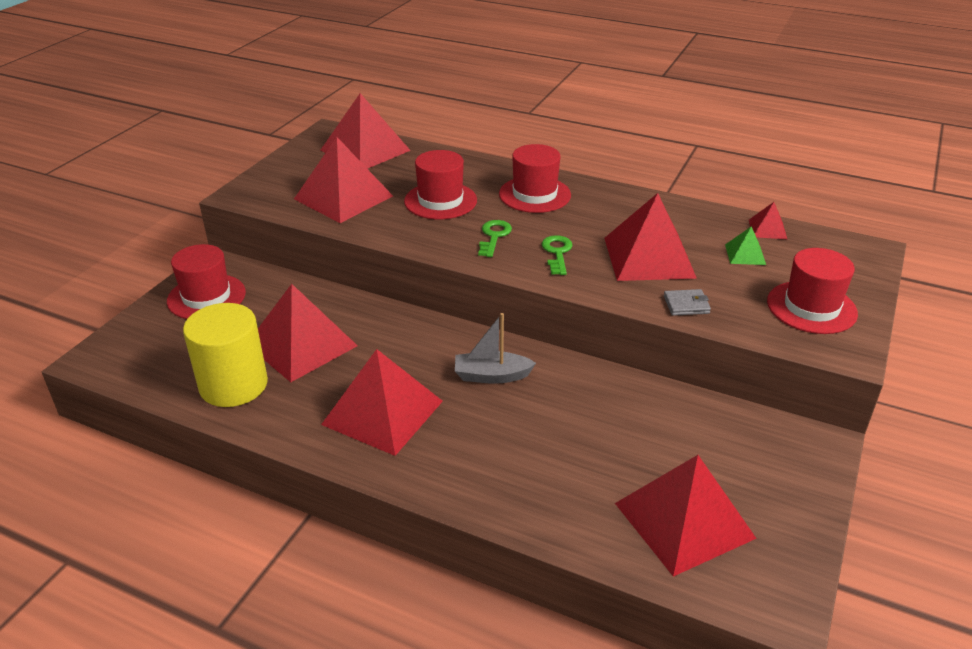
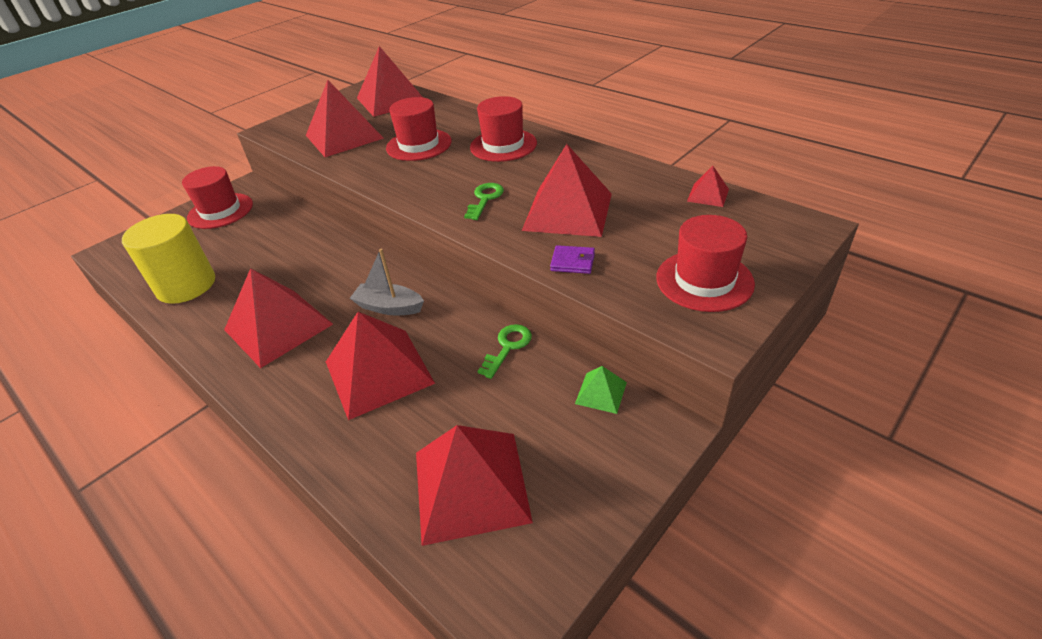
camera: 20 degrees right, 5 degrees up
red pyramid [258,284,358,382] -> red pyramid moved to [326,312,435,420]
green key [478,220,512,257] -> green key moved to [477,324,532,379]
grey wallet [664,289,711,316] -> purple wallet [550,245,595,274]
green pyramid [725,226,766,265] -> green pyramid moved to [575,366,627,414]

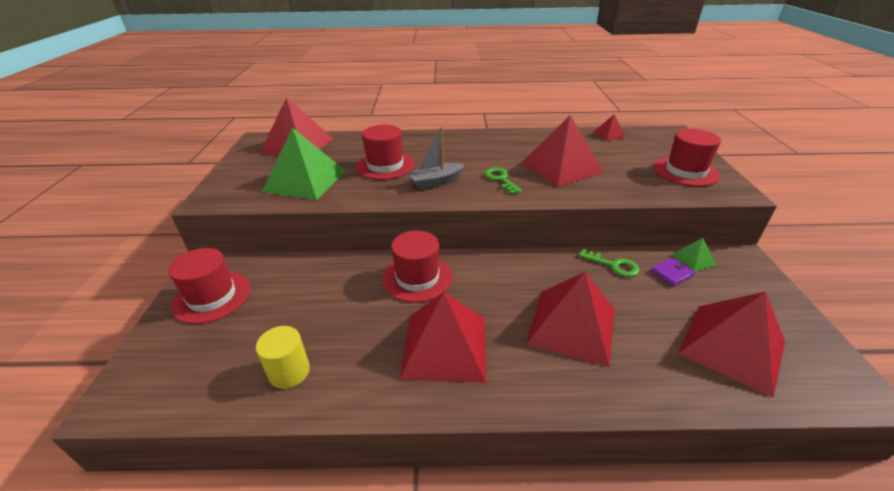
camera: 45 degrees left, 5 degrees down
yellow cylinder [122,214,215,304] -> yellow cylinder [256,326,310,389], size x0.59
red pyramid [306,80,384,157] -> green pyramid [262,127,345,200]
grey boat [350,249,424,315] -> grey boat moved to [408,127,465,189]
red hat [470,96,537,162] -> red hat moved to [383,230,453,303]
green key [477,324,532,379] -> green key turned 135 degrees clockwise [579,249,639,277]
purple wallet [550,245,595,274] -> purple wallet moved to [651,257,695,286]

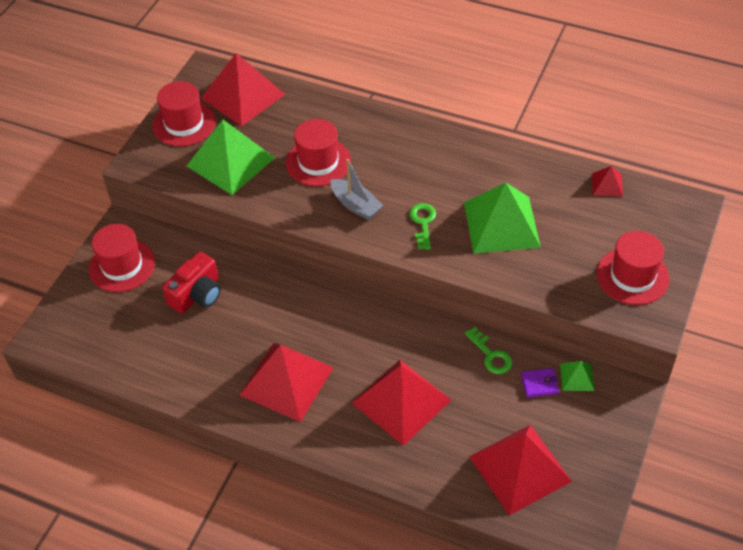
camera: 25 degrees right, 15 degrees up
yellow cylinder [256,326,310,389] -> none
red hat [383,230,453,303] -> red hat moved to [152,81,216,146]
grey boat [408,127,465,189] -> grey boat turned 135 degrees counterclockwise [331,159,384,220]
red pyramid [521,115,604,187] -> green pyramid [464,183,541,254]
none -> red camera [162,252,221,314]

